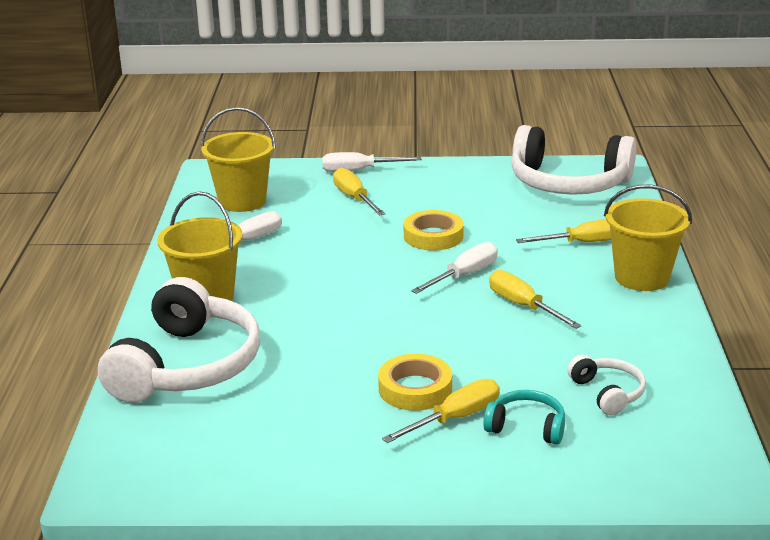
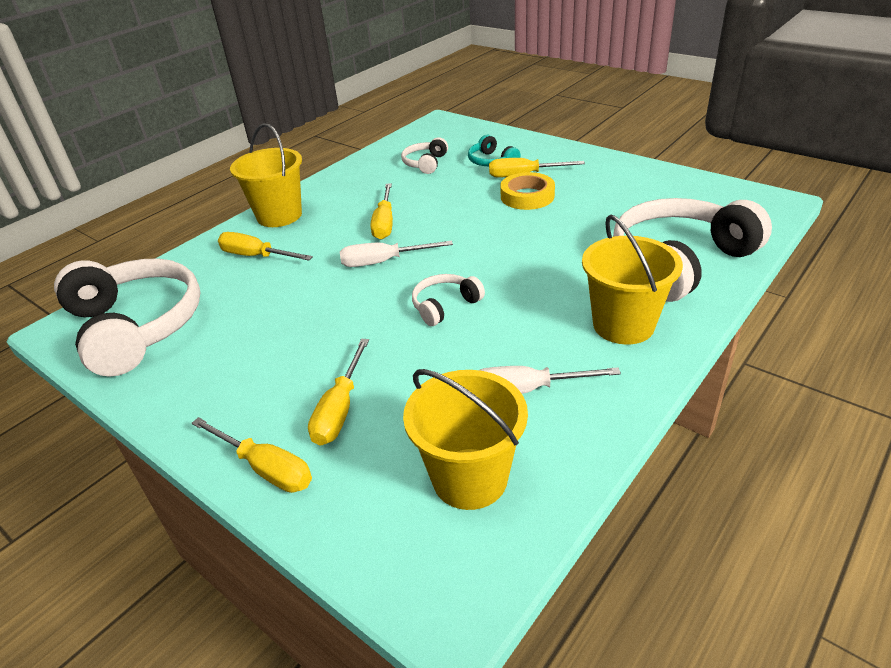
camera: 140 degrees left, 10 degrees up
white screwdriver [322,152,422,172] -> yellow screwdriver [192,417,312,493]
yellow tape [404,210,464,251] -> none
none -> white headphones [412,274,485,326]

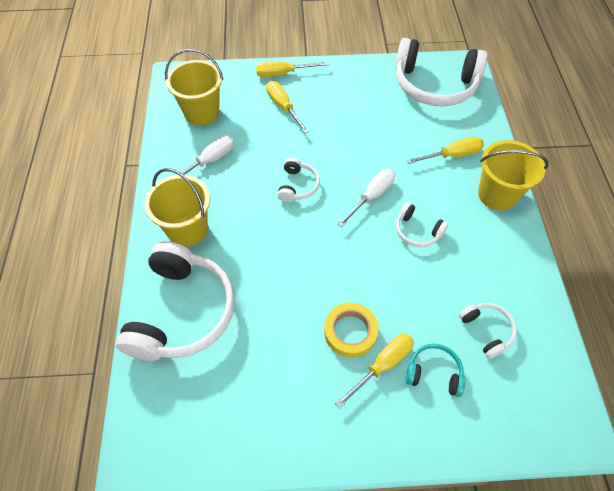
camera: 135 degrees right, 20 degrees up
yellow screwdriver [370,183,393,240] -> white headphones [396,202,448,247]

